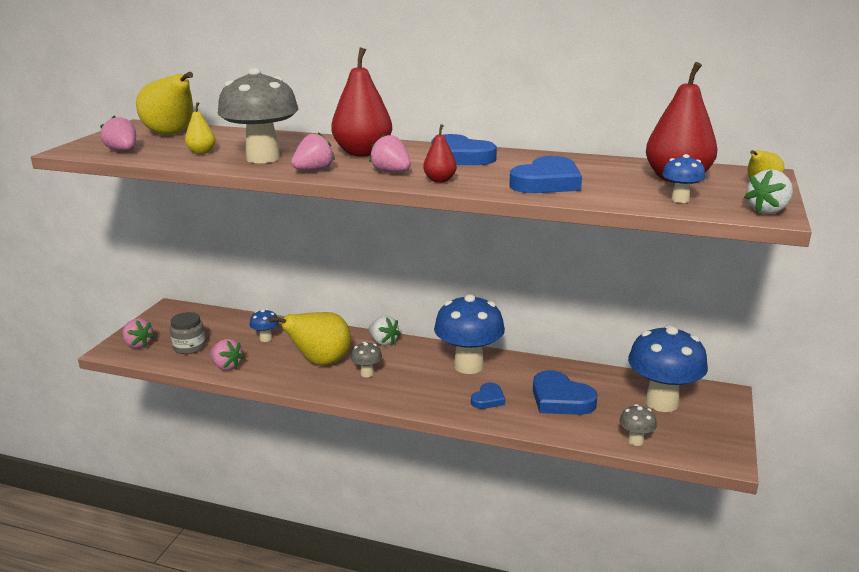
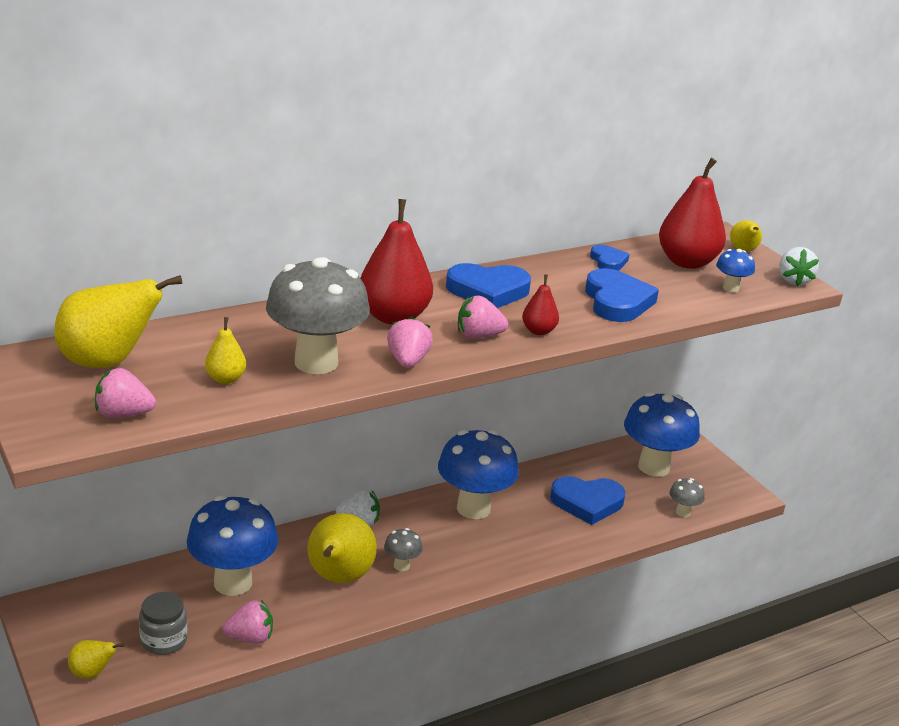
camera: 50 degrees left, 5 degrees up
pink strawberry [122,318,155,348] -> yellow pear [68,640,125,679]
blue mushroom [250,309,279,342] -> blue mushroom [186,495,279,596], size x2.25
blue heart [471,383,505,409] -> blue heart moved to [590,245,629,271]

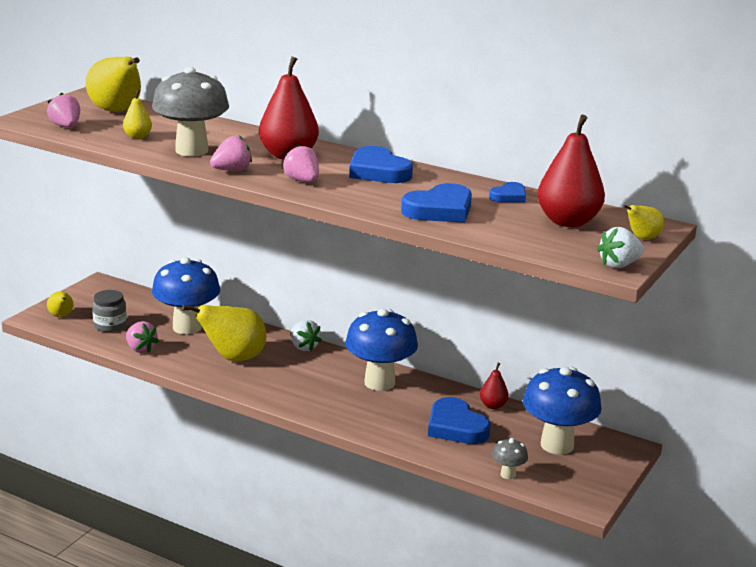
camera: 60 degrees right, 5 degrees down
grey mushroom [384,528,423,571] -> none
red pear [522,274,559,335] -> red pear moved to [480,362,509,409]
blue mushroom [716,249,755,292] -> none

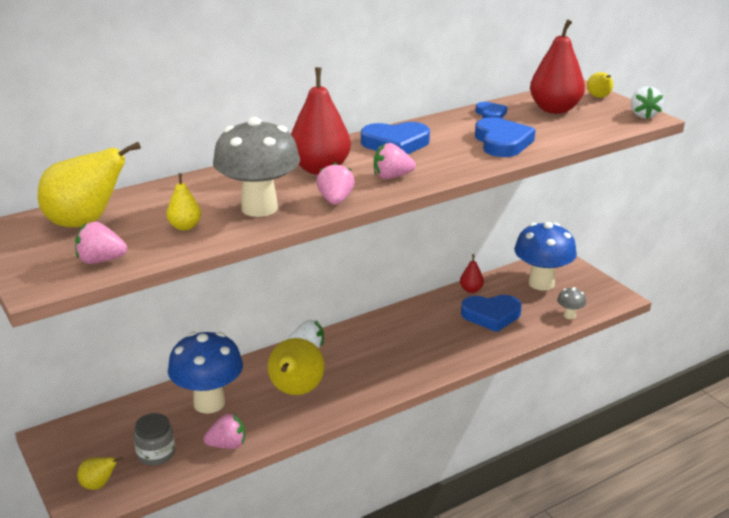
camera: 60 degrees left, 5 degrees up
blue mushroom [345,309,418,391] -> none

